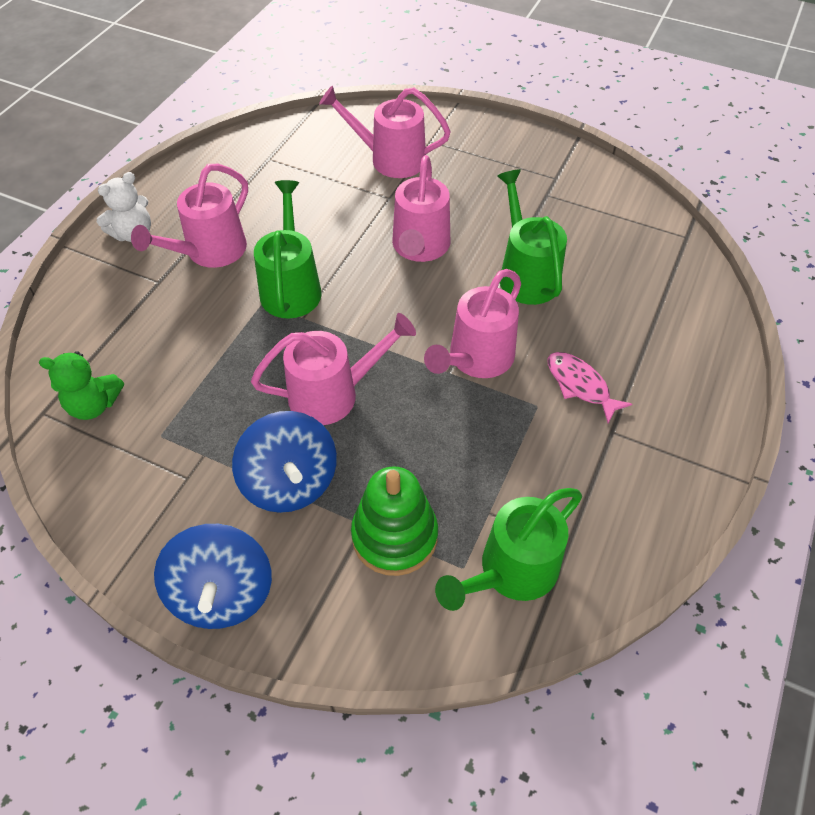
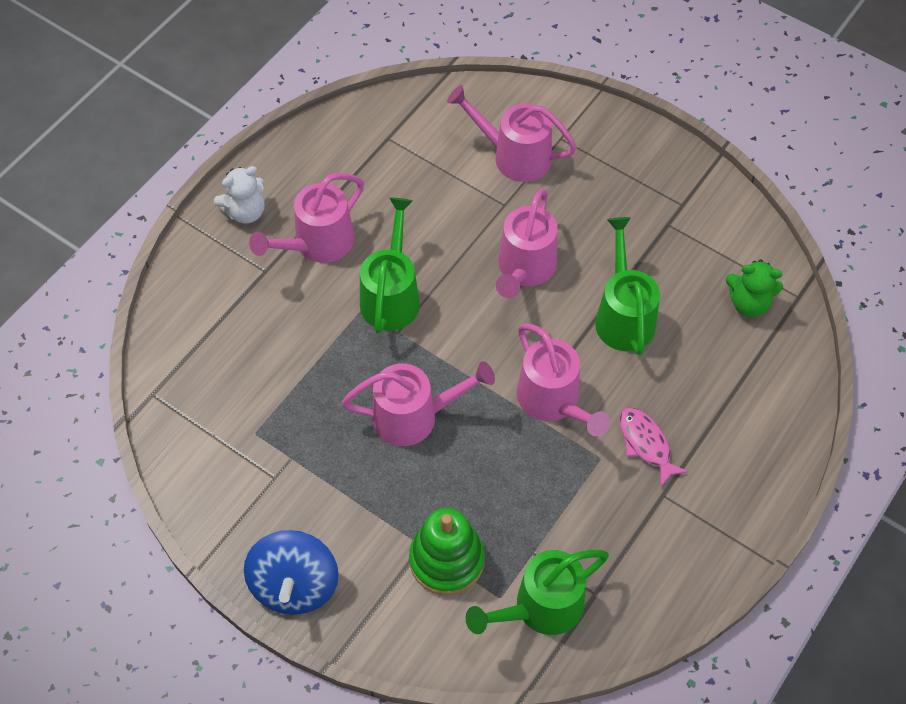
camera: 10 degrees right, 5 degrees up
green teddy bear [39,351,124,420] -> green teddy bear moved to [726,259,783,317]
blue spinning top [232,411,337,513] -> none
pink watering can [424,269,521,378] -> pink watering can turned 75 degrees counterclockwise [517,323,610,436]

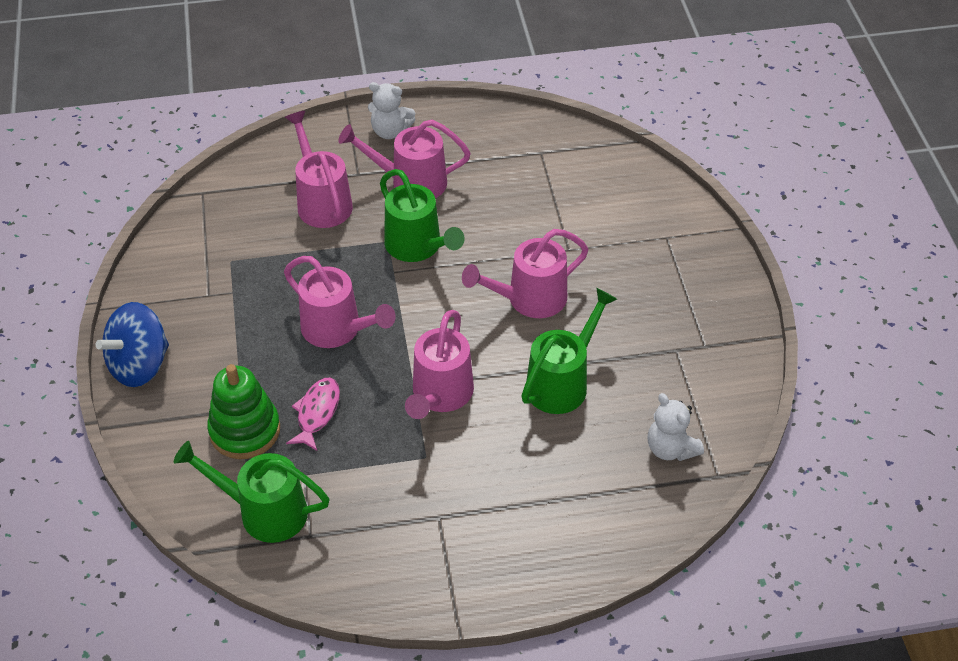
camera: 45 degrees right, 10 degrees down
green watering can [360,198,420,333] -> green watering can turned 90 degrees clockwise [380,169,465,262]
pink watering can [447,85,577,182] -> pink watering can moved to [285,111,353,228]
pink fish [619,407,688,488] -> pink fish moved to [286,378,340,451]
green teddy bear [726,259,783,317] -> white teddy bear [648,393,704,461]

